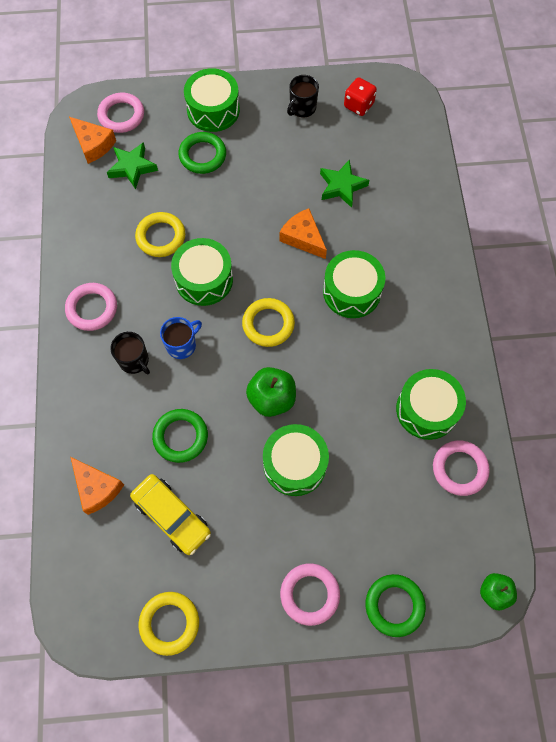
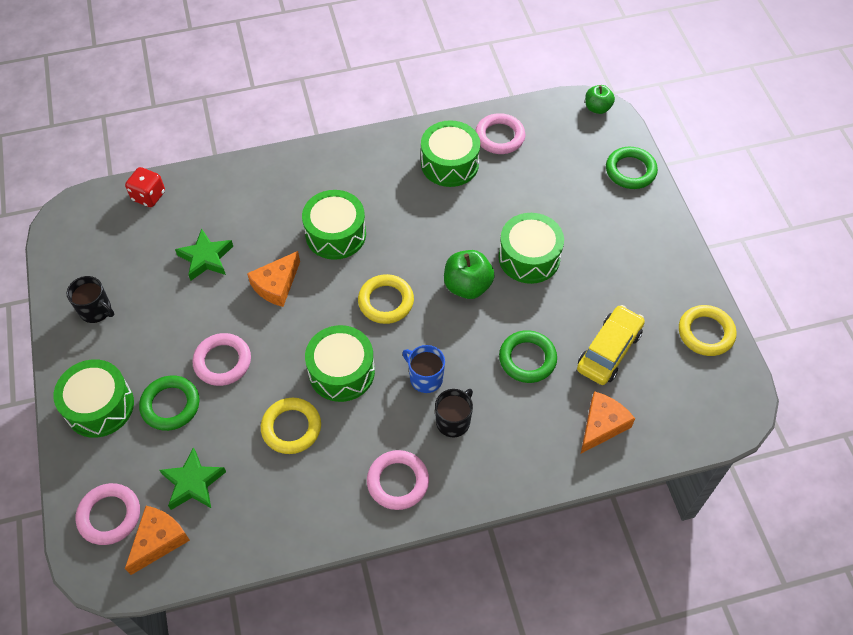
camera: 100 degrees left, 10 degrees down
pink ring [280,563,340,626] -> pink ring moved to [192,333,251,386]
red dice [344,77,377,116] -> red dice moved to [125,167,165,207]

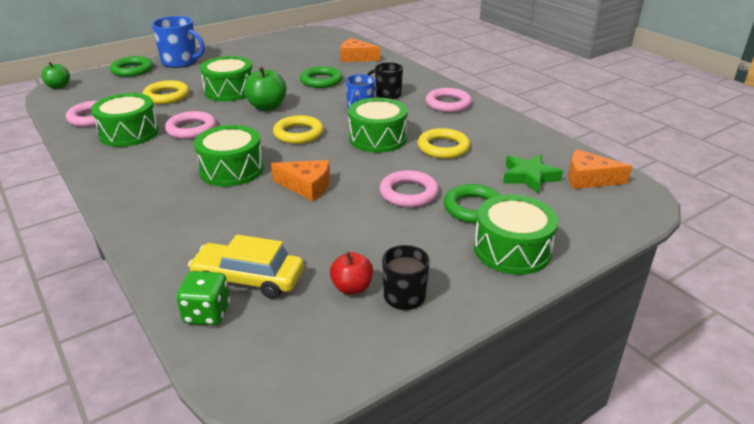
camera: 110 degrees left, 25 degrees down
pink ring [76,483,140,545] -> pink ring moved to [165,111,216,139]
red dice [125,167,165,207] -> green dice [176,271,230,325]
green star [175,229,233,280] -> none
yellow car [577,305,645,385] -> yellow car moved to [188,235,304,299]
yellow ring [679,305,736,356] -> yellow ring moved to [143,80,189,104]
none -> blue mug [152,16,205,68]
none -> red apple [330,252,373,295]

